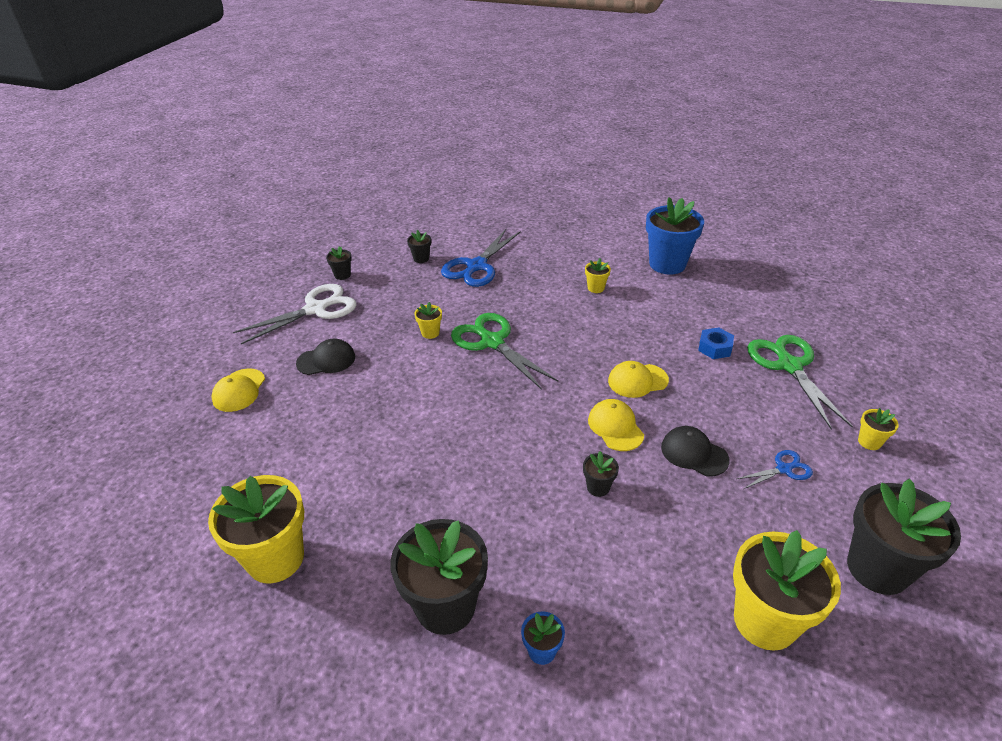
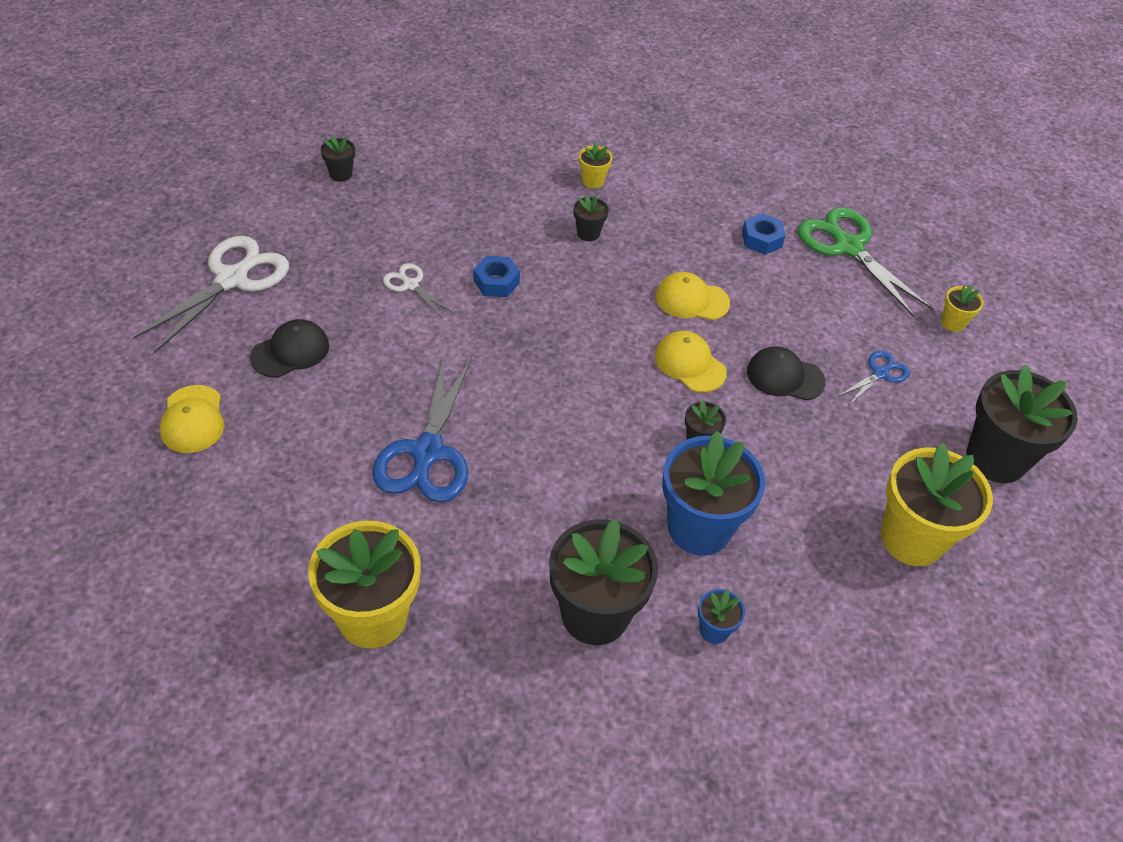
camera: 25 degrees left, 10 degrees up
black flower pot [326,246,352,280] -> black flower pot moved to [573,194,609,241]
yellow flower pot [414,302,442,339] -> white scissors [383,263,454,319]
blue scissors [441,229,521,287] -> blue scissors moved to [372,356,472,502]
green scissors [451,313,558,390] -> blue nut [474,256,520,297]
yellow cap [608,361,669,398] -> yellow cap turned 45 degrees clockwise [656,272,730,320]
blue flower pot [646,197,704,274] -> blue flower pot moved to [662,431,765,556]

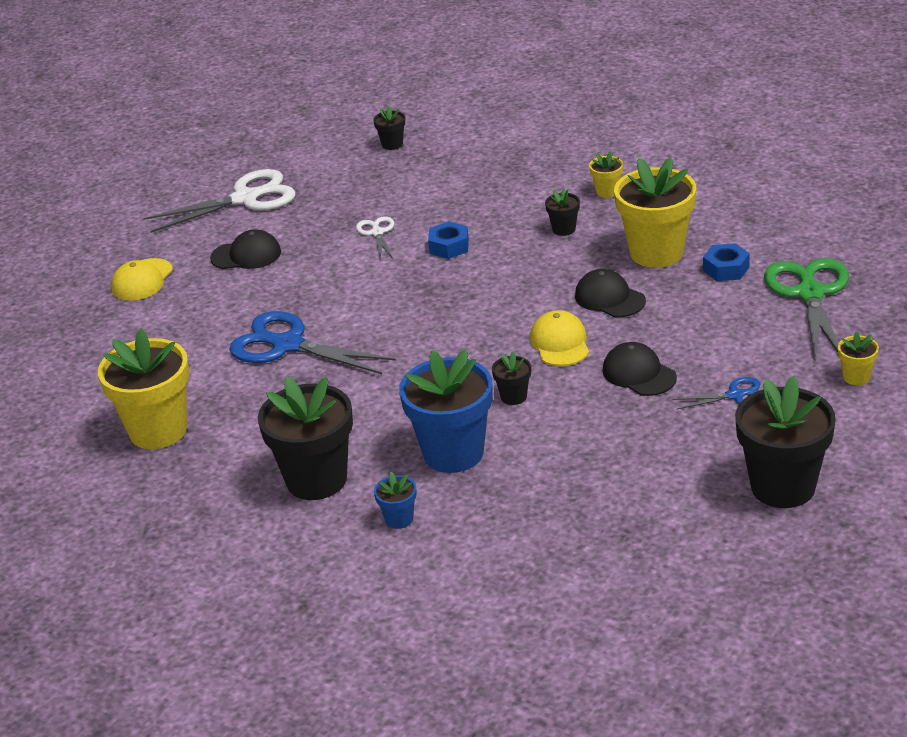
camera: 40 degrees right, 15 degrees down
blue scissors [372,356,472,502] -> blue scissors turned 75 degrees clockwise [229,311,396,374]
yellow cap [656,272,730,320] -> black cap [575,269,646,317]
yellow flower pot [881,443,993,566] -> yellow flower pot moved to [614,158,696,268]

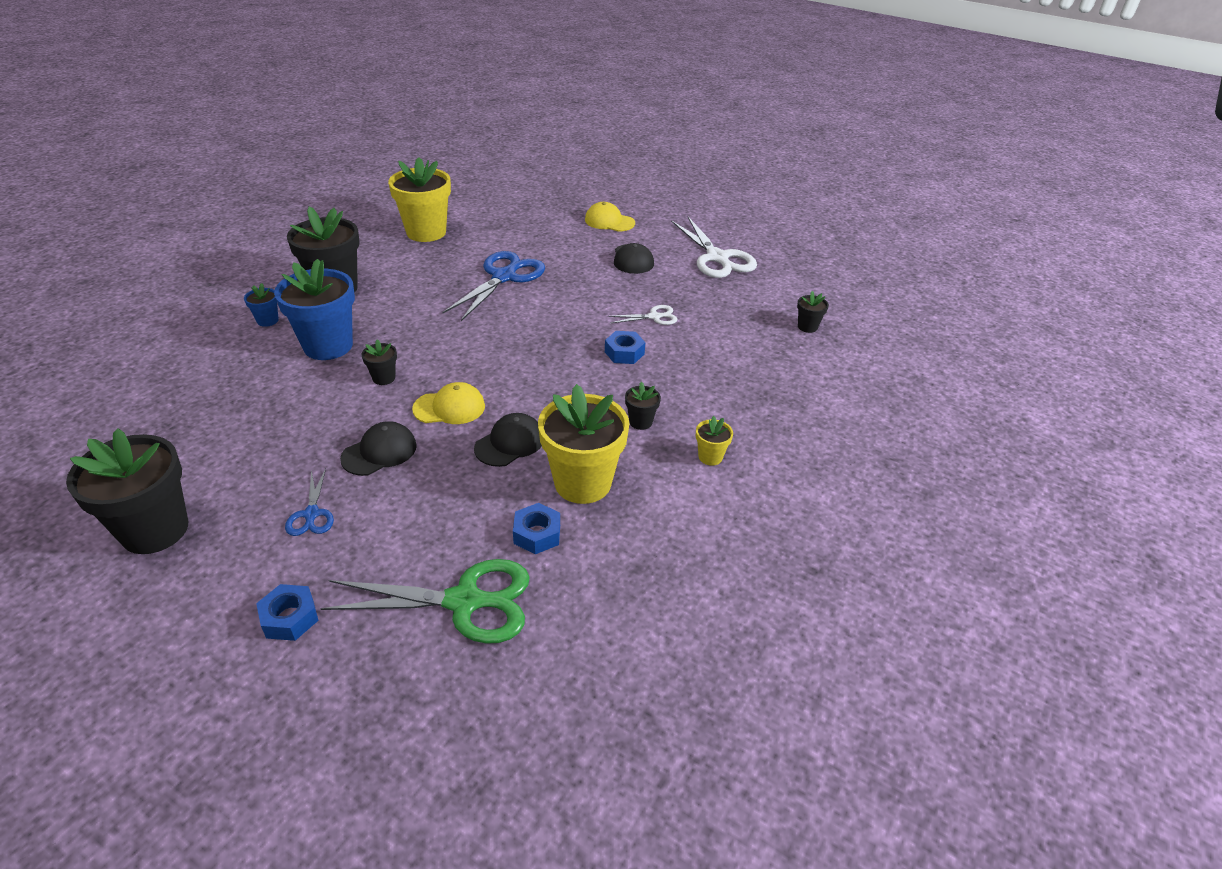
camera: 85 degrees right, 5 degrees up
yellow flower pot [838,332,879,385] -> blue nut [256,584,319,641]

